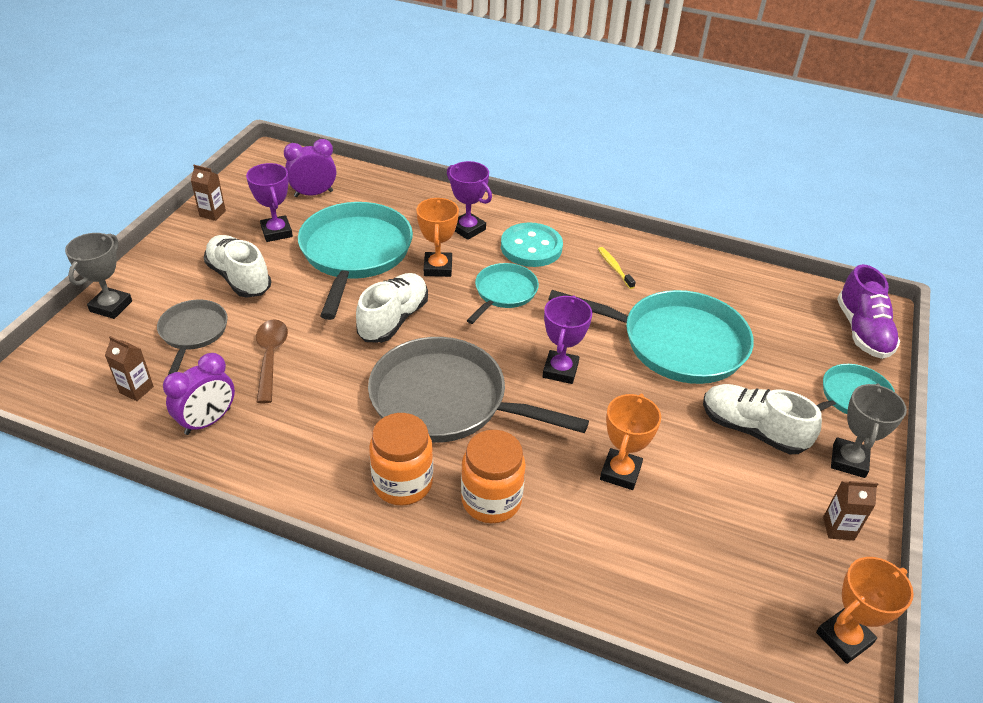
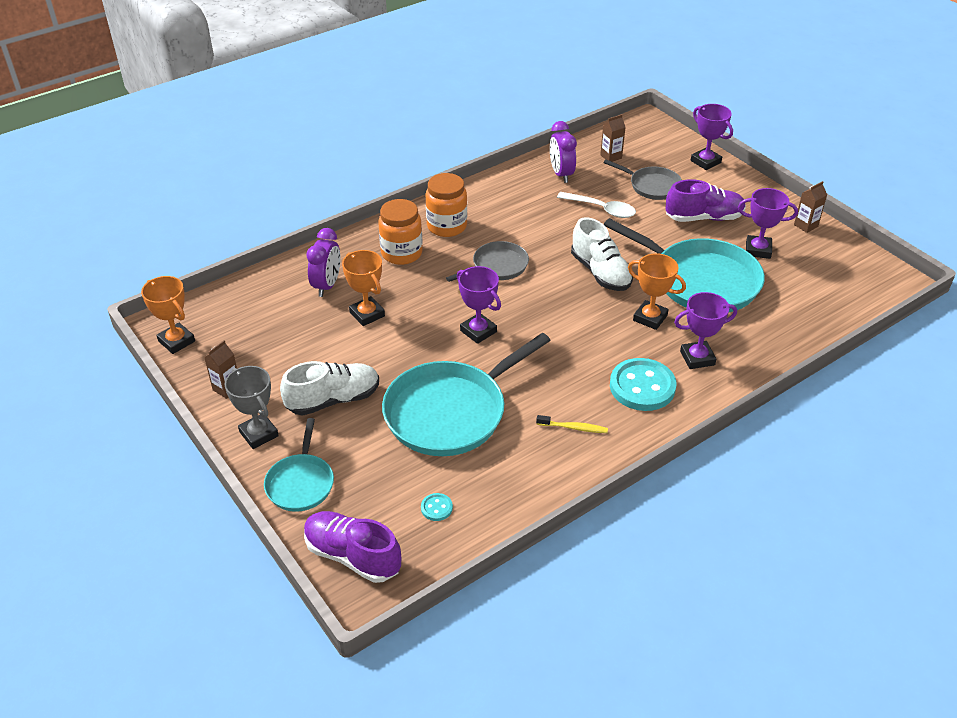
camera: 125 degrees right, 0 degrees up
grey trophy [65,233,132,319] -> purple trophy [691,104,733,170]
white shoe [204,235,271,298] -> purple shoe [666,179,746,222]
brown spoon [256,319,288,404] -> white spoon [557,192,636,218]
purple clock [284,139,336,197] -> purple clock moved to [307,228,341,297]
grey pan [368,337,589,443] -> grey pan [446,241,529,282], size x0.54
turquoise pan [467,263,539,324] -> none
orange trophy [816,557,914,664] -> orange trophy turned 45 degrees counterclockwise [141,276,195,354]
none -> turquoise button [421,493,453,521]

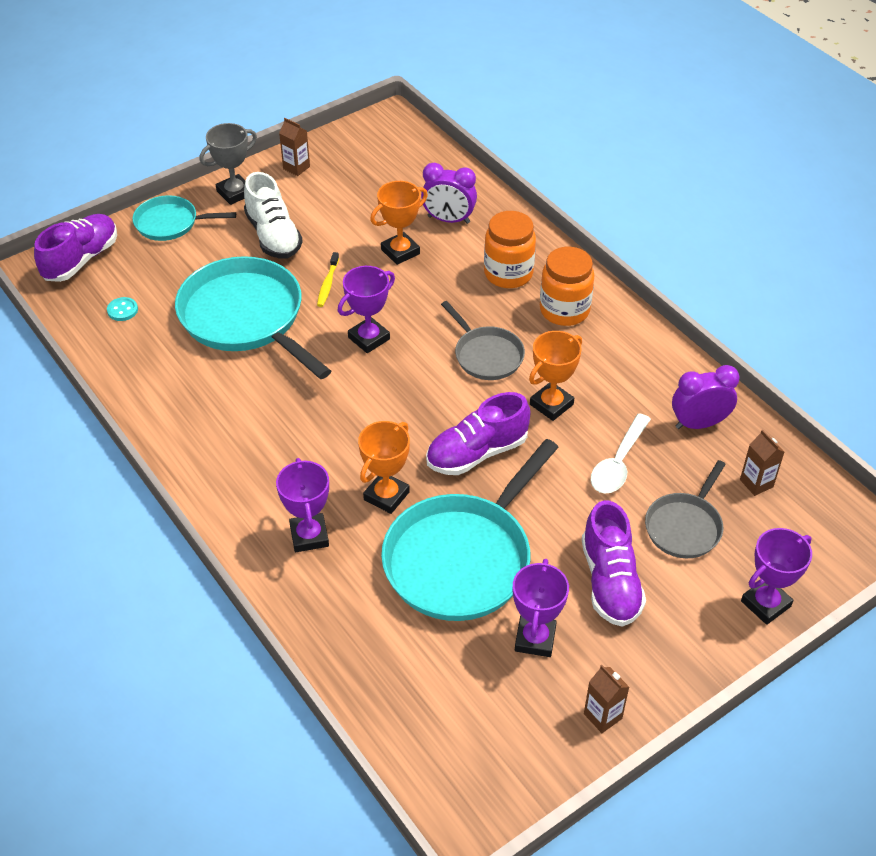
camera: 90 degrees right, 5 degrees up
orange trophy [141,276,195,354] -> orange trophy moved to [529,331,582,421]
yellow toothbrush [536,415,608,433] -> yellow toothbrush moved to [317,252,339,307]
white shoe [571,217,633,291] -> purple shoe [426,392,530,475]
turquoise button [610,358,676,411] -> none

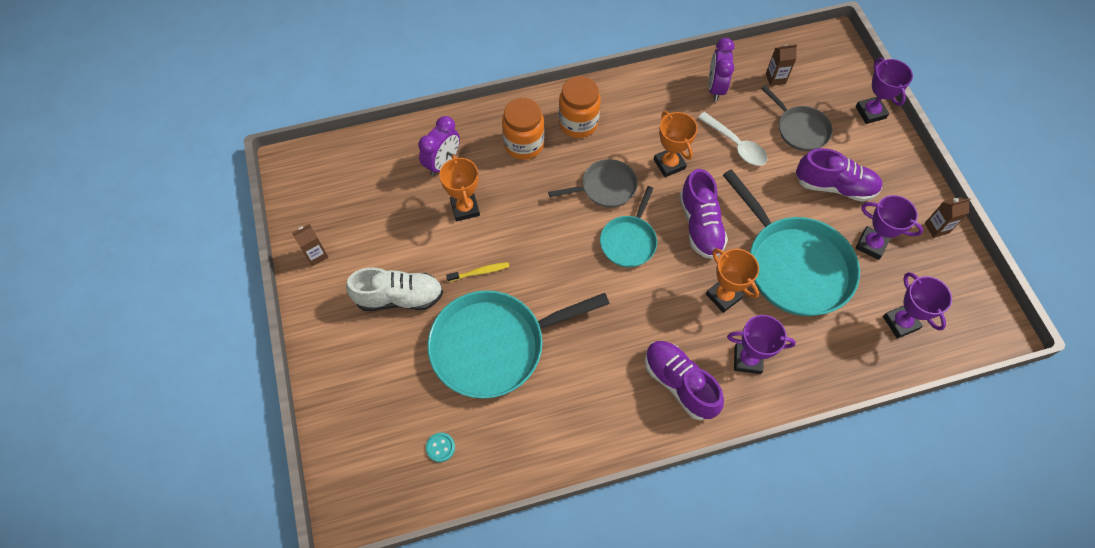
camera: 70 degrees left, 15 degrees up
purple shoe [34,214,117,282] -> purple shoe moved to [645,341,724,421]
turquoise pan [132,195,236,241] -> turquoise pan moved to [600,186,657,267]
grey trophy [199,123,257,205] -> none
yellow toothbrush [317,252,339,307] -> yellow toothbrush turned 45 degrees counterclockwise [446,262,509,282]
purple trophy [338,266,395,353] -> purple trophy moved to [883,272,952,339]

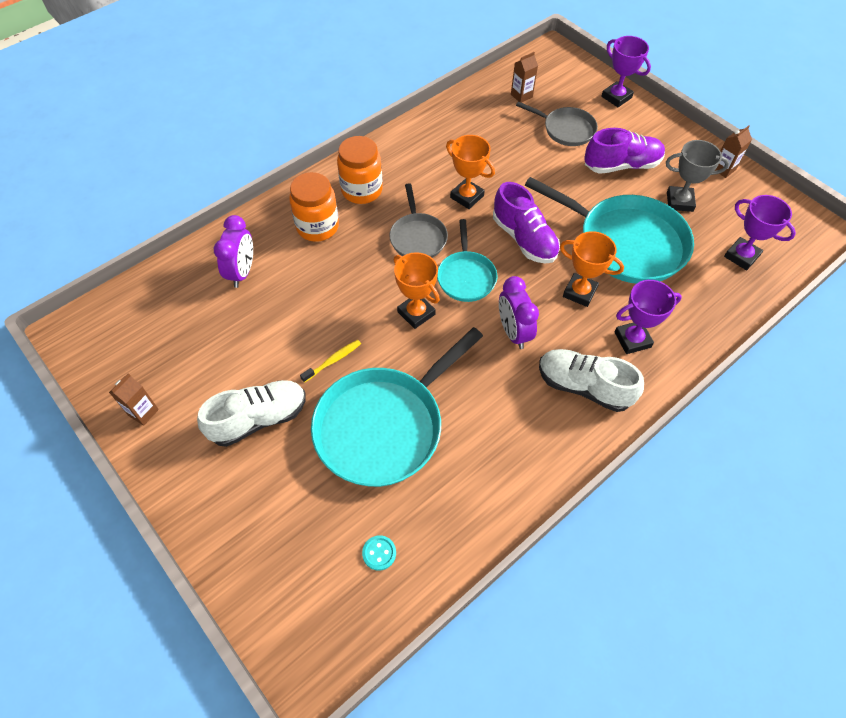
camera: 25 degrees left, 5 degrees down
orange trophy [439,155,480,221] -> orange trophy moved to [394,252,440,329]
grey pan [548,159,638,207] -> grey pan turned 120 degrees clockwise [389,183,448,258]
purple shoe [645,341,724,421] -> white shoe [539,349,644,412]
white spoon [698,112,767,166] -> none
purple clock [708,38,735,101] -> purple clock moved to [499,276,539,349]
purple trophy [855,195,923,260] -> grey trophy [666,140,729,212]

